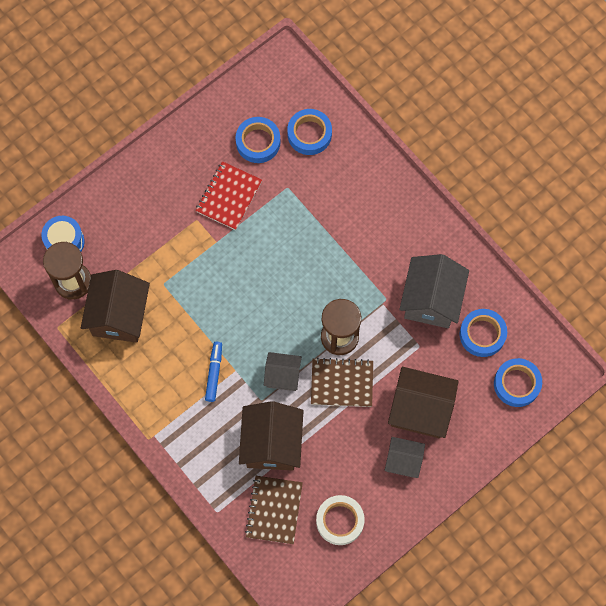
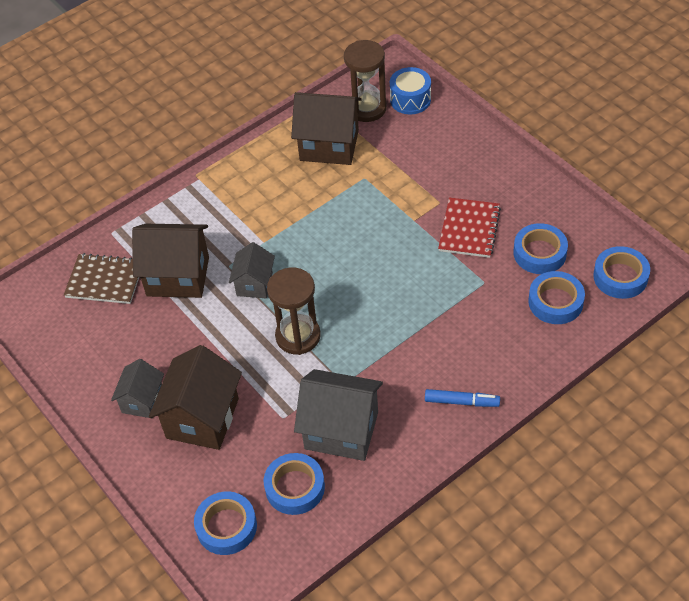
camera: 95 degrees right, 20 degrees down
red notebook [196,161,262,230] -> red notebook turned 75 degrees clockwise [438,198,501,258]
blue marker [205,342,222,402] -> blue marker moved to [425,389,500,407]
brown notebook [311,358,373,407] -> none
white tape [316,495,365,545] -> none
none -> blue tape [593,246,650,299]

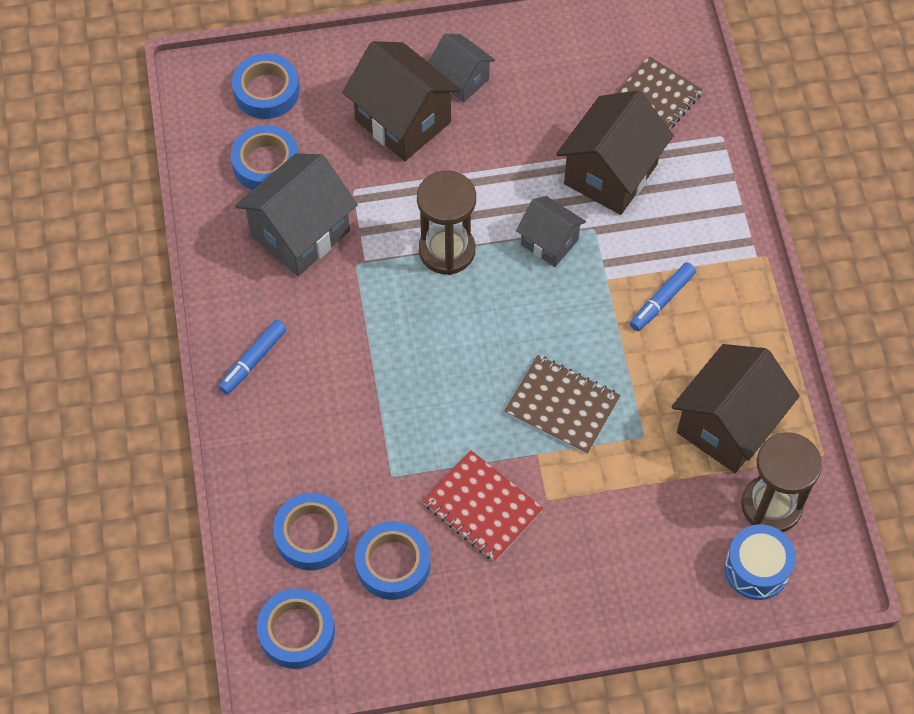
camera: 115 degrees right, 10 degrees up
none -> brown notebook [504,355,621,454]
none -> blue marker [630,262,696,331]

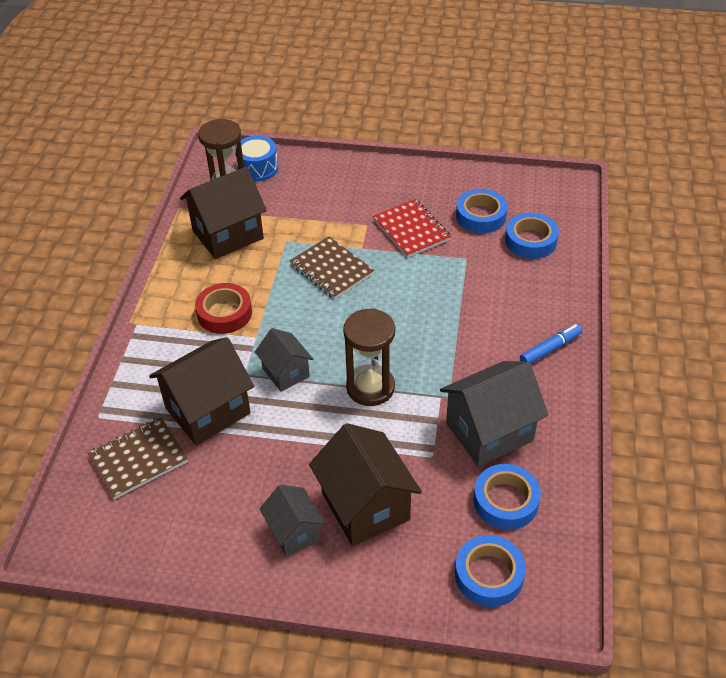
camera: 160 degrees left, 15 degrees down
blue tape [257,588,335,669] -> none
blue marker [630,262,696,331] -> red tape [195,283,252,334]

